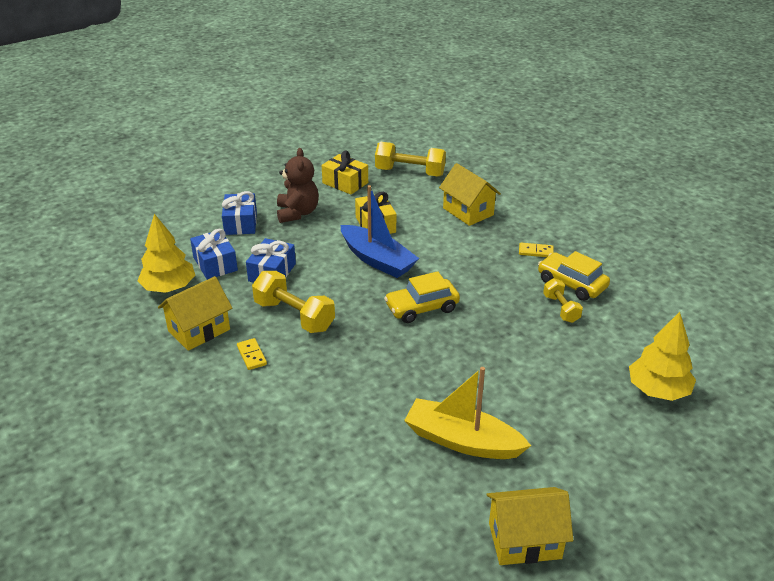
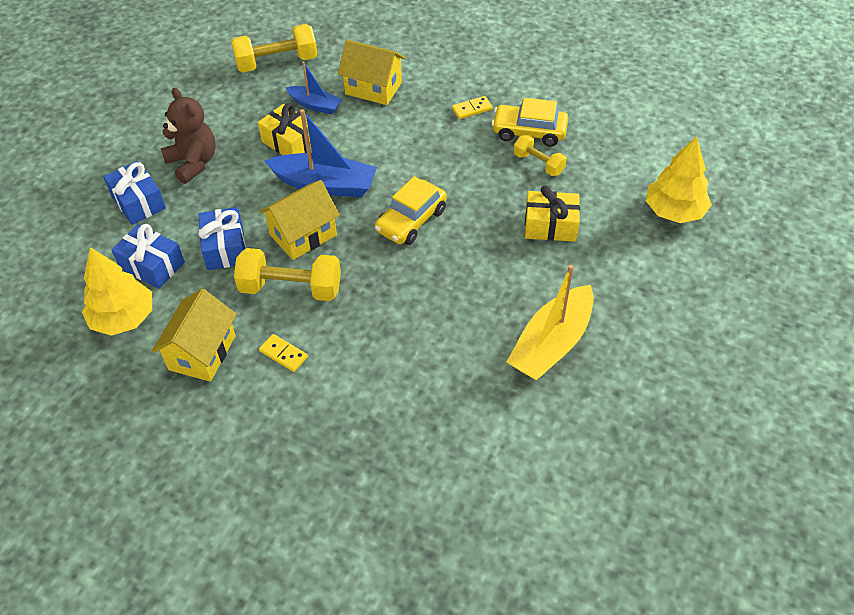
camera: 30 degrees left, 15 degrees up
yellow gift [322,151,368,195] -> yellow gift moved to [525,185,580,242]
yellow boat [404,367,531,459] -> yellow boat turned 45 degrees counterclockwise [507,265,594,380]
yellow house [486,487,573,565] -> yellow house moved to [259,180,340,260]
none -> blue boat [286,61,342,114]

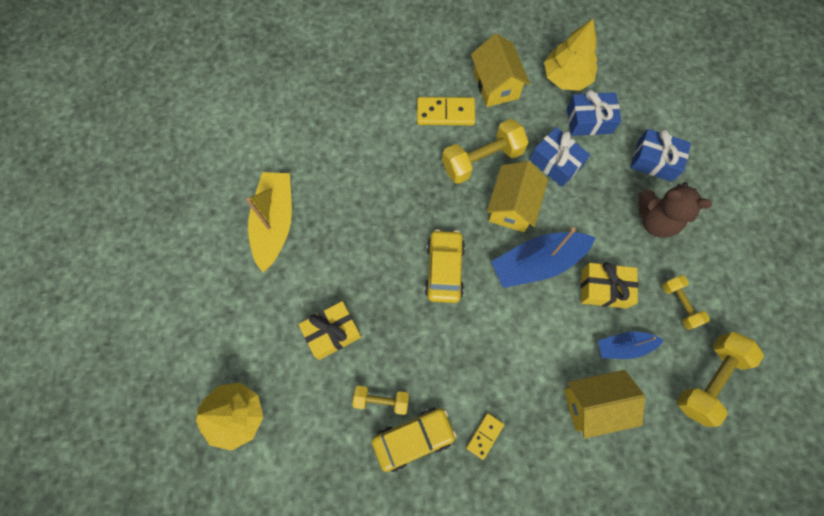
camera: 145 degrees right, 20 degrees up
yellow domino [259,334,308,372] -> yellow domino [417,97,475,125], size x1.69
none -> yellow dumbbell [662,275,710,330]

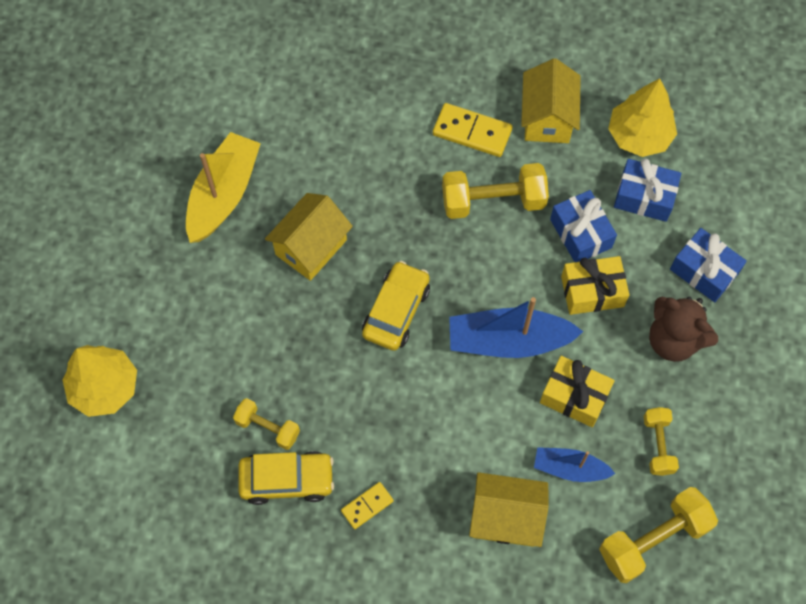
camera: 20 degrees right, 5 degrees down
yellow gift [299,301,362,360] -> yellow gift moved to [561,256,629,315]
yellow house [487,161,548,232] -> yellow house moved to [265,193,353,281]

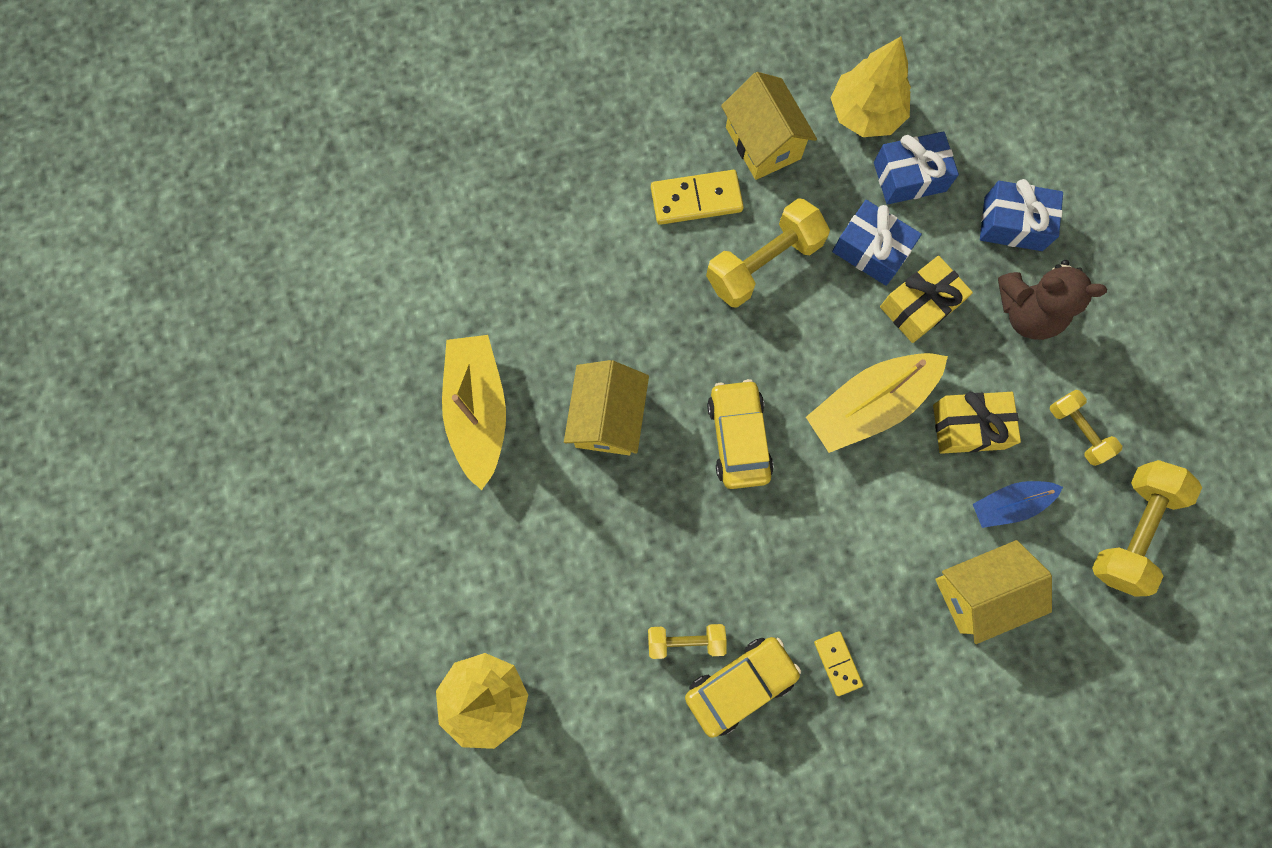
camera: 30 degrees left, 10 degrees up
yellow domino [341,482,394,529] -> yellow domino turned 45 degrees counterclockwise [814,631,863,696]
blue boat [449,297,583,358] -> yellow boat [806,353,948,453]

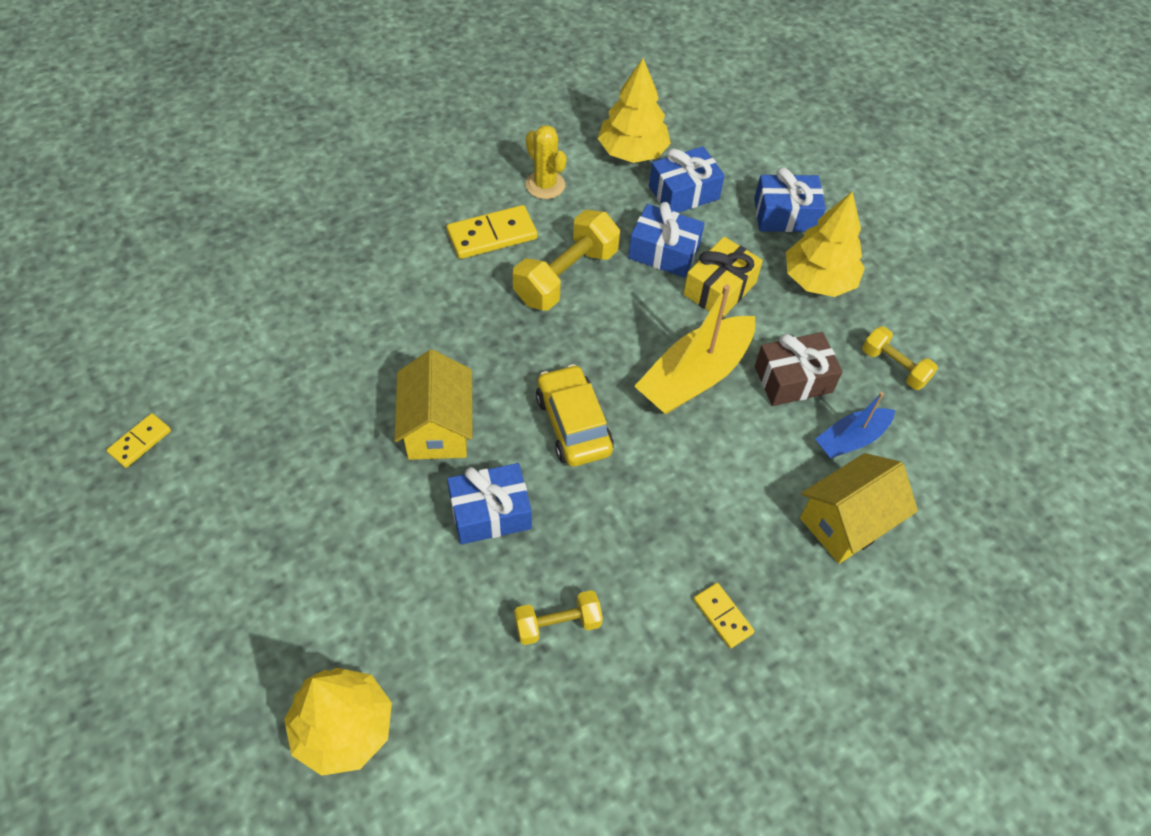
camera: 15 degrees left, 20 degrees down
yellow boat [442,335,506,490] -> none
yellow car [685,637,801,738] -> none
yellow house [721,72,817,180] -> yellow cactus [526,125,567,199]
yellow gift [933,392,1021,454] -> brown gift [755,332,843,406]
brown teddy bear [998,260,1107,340] -> yellow tree [786,191,865,297]
yellow dumbbell [1092,460,1202,597] -> none
none -> yellow domino [107,413,171,468]
none -> blue gift [447,463,532,544]

